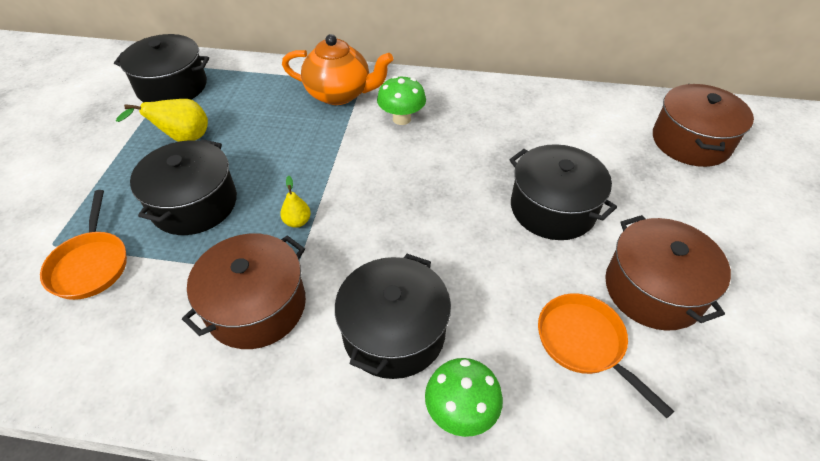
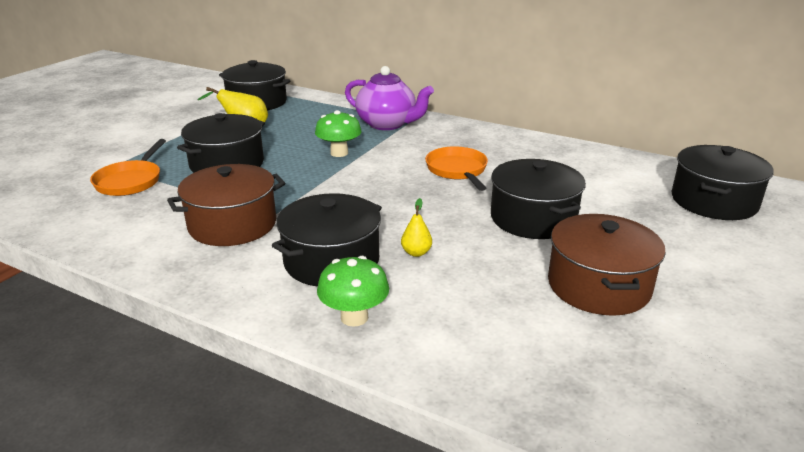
camera: 20 degrees right, 20 degrees down
yellow pear [280,176,311,228] -> yellow pear moved to [401,198,432,257]
orange teapot [282,34,393,105] -> purple teapot [345,66,434,130]
green mushroom [377,76,426,125] -> green mushroom moved to [315,110,361,157]
orange pan [538,293,675,419] -> orange pan moved to [425,146,488,191]
brown pot [653,84,754,167] -> black pot [671,145,774,220]

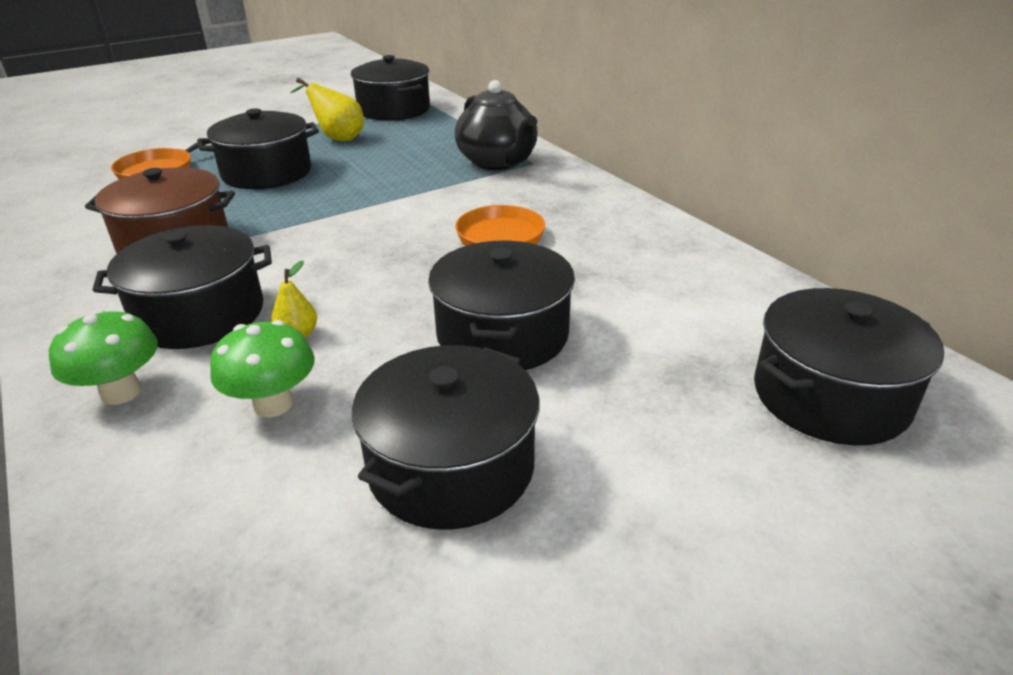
camera: 30 degrees right, 5 degrees up
green mushroom [315,110,361,157] -> green mushroom moved to [210,320,315,417]
purple teapot [345,66,434,130] -> black teapot [455,80,538,170]
brown pot [548,214,666,316] -> black pot [352,345,540,530]

